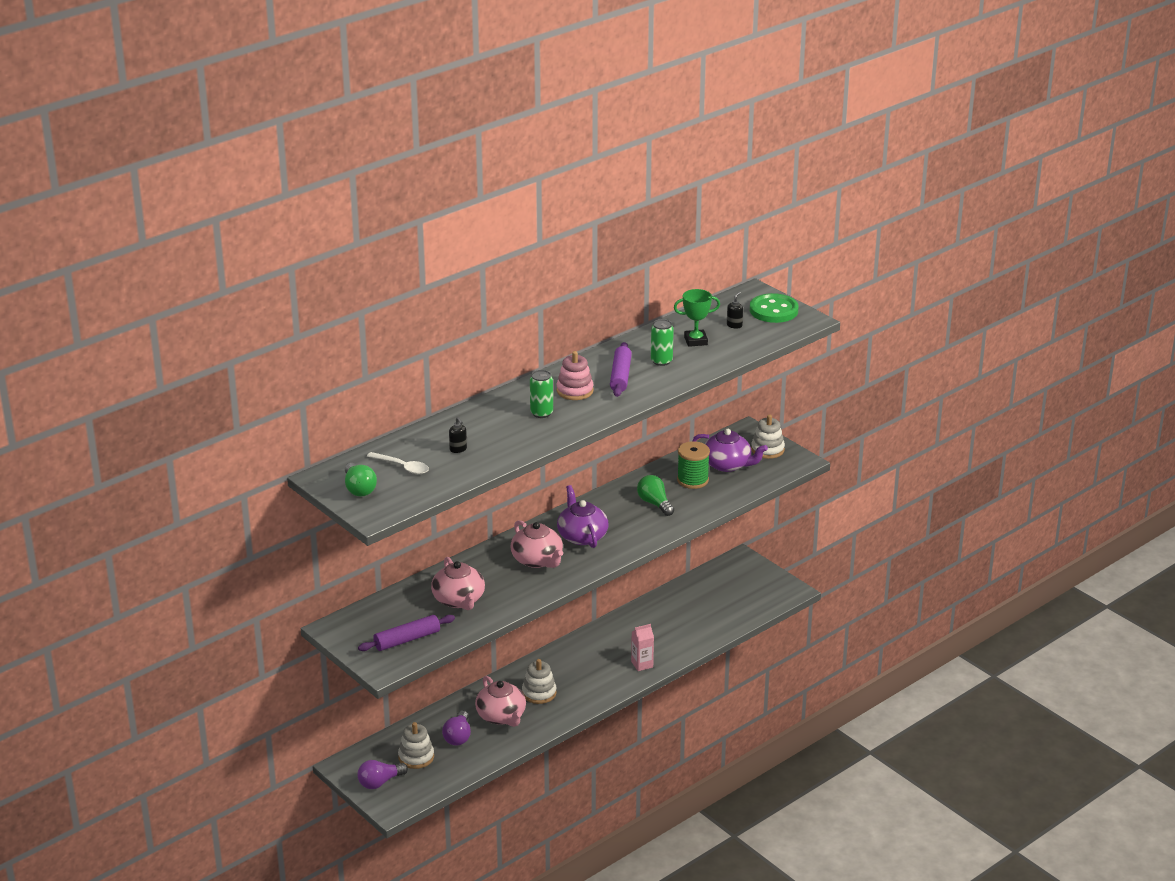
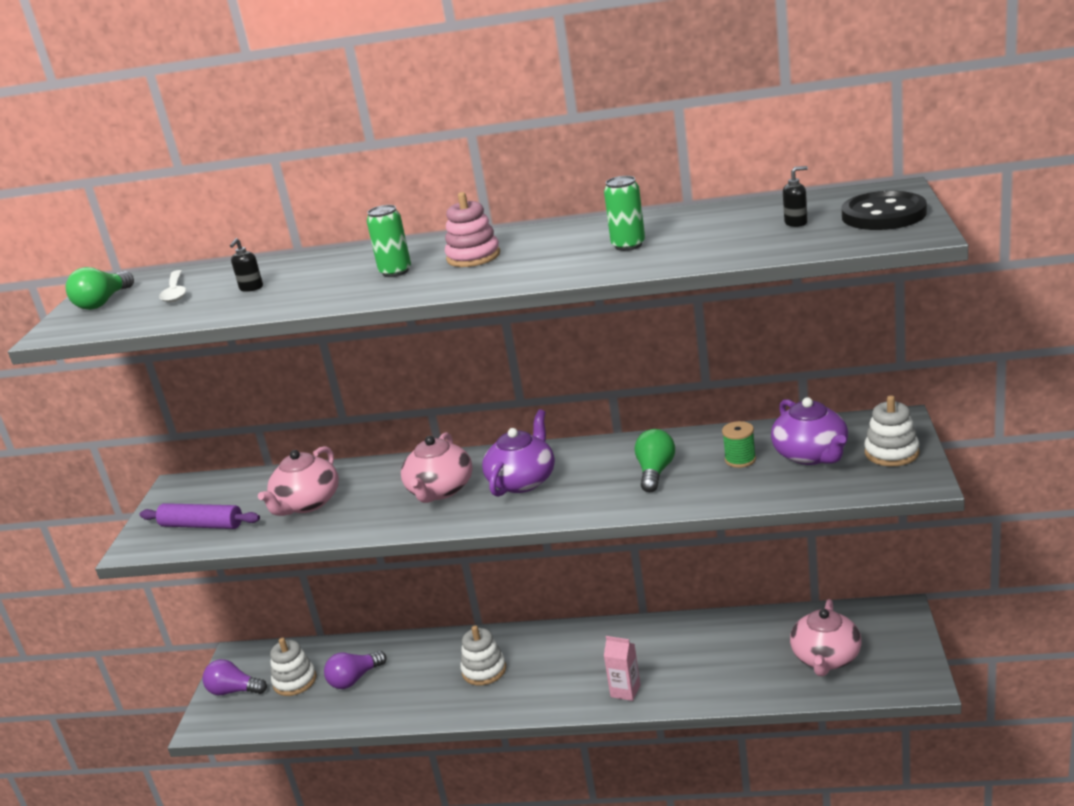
camera: 50 degrees right, 5 degrees down
pink teapot [475,676,526,727] -> pink teapot moved to [790,599,862,676]
purple rolling pin [610,342,632,397] -> none
green trophy [674,289,720,347] -> none
green spool [677,441,710,489] -> green spool [722,421,756,468], size x0.65
green button [750,293,799,323] -> black button [842,191,927,230]

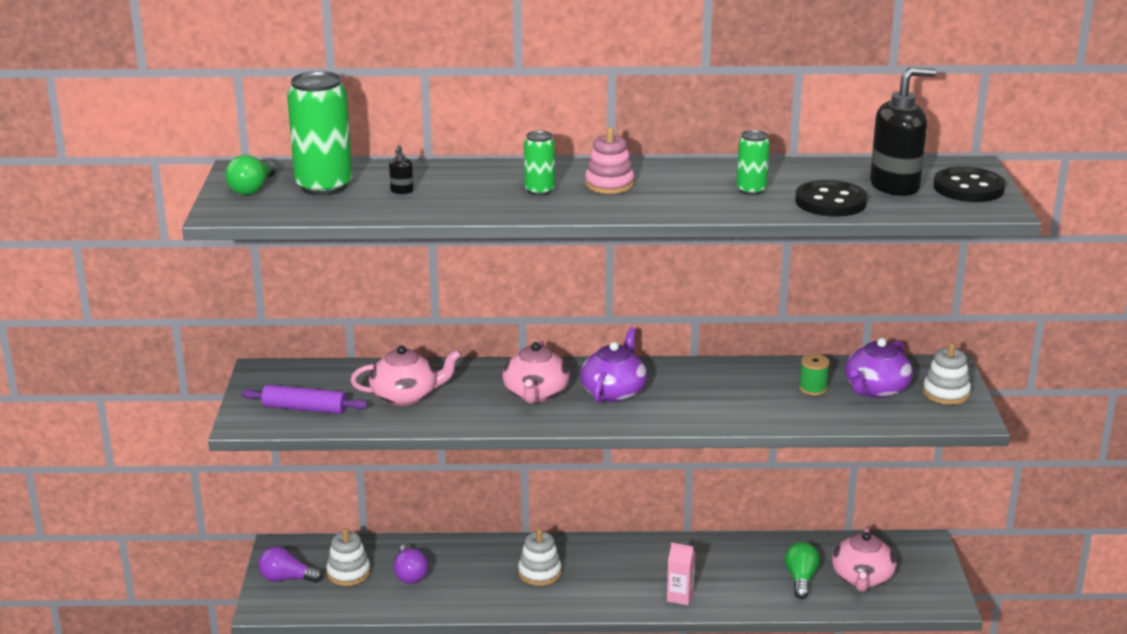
camera: 10 degrees left, 0 degrees up
white spoon [159,270,186,303] -> green can [287,71,352,196]
pink teapot [258,446,339,516] -> pink teapot turned 120 degrees counterclockwise [350,345,461,406]
purple light bulb [324,651,386,689] -> purple light bulb turned 60 degrees counterclockwise [393,544,429,584]
green light bulb [635,429,675,492] -> green light bulb moved to [785,542,820,599]
purple teapot [771,397,848,465] -> purple teapot turned 60 degrees clockwise [845,338,913,398]
black soap dispenser [783,166,808,227] -> black soap dispenser [870,67,936,196], size x2.49
none -> black button [795,180,867,217]

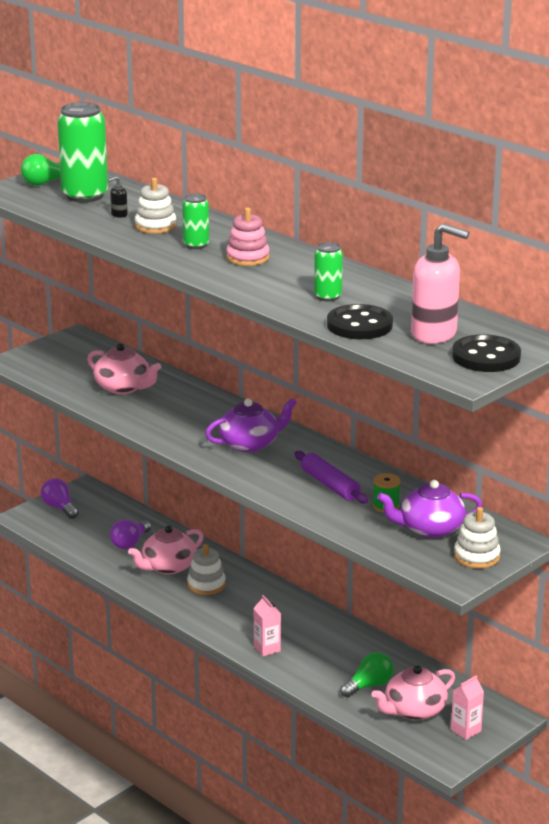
camera: 45 degrees right, 0 degrees up
purple rolling pin [241,385,368,414] -> purple rolling pin moved to [294,451,368,504]
white stacking toy [326,528,371,586] -> white stacking toy moved to [135,178,176,234]
pink teapot [502,341,570,403] -> pink teapot moved to [128,526,204,574]
black soap dispenser [870,67,936,196] -> pink soap dispenser [411,223,469,344]
none -> pink carton [451,675,484,740]

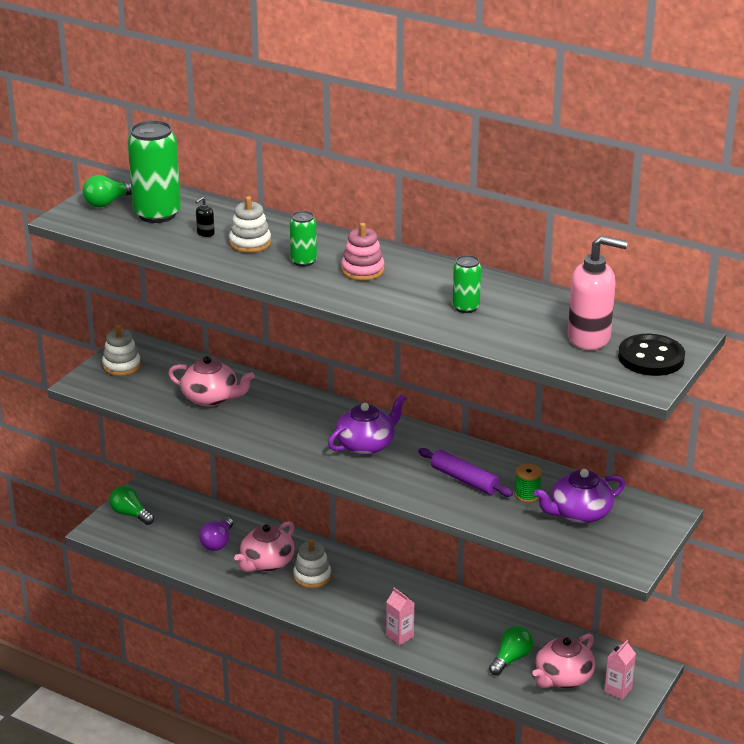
camera: 15 degrees left, 5 degrees up
purple light bulb [41,478,79,519] -> green light bulb [109,486,154,525]
black button [327,304,393,339] -> none
white stacking toy [454,507,501,569] -> white stacking toy moved to [102,325,141,376]

